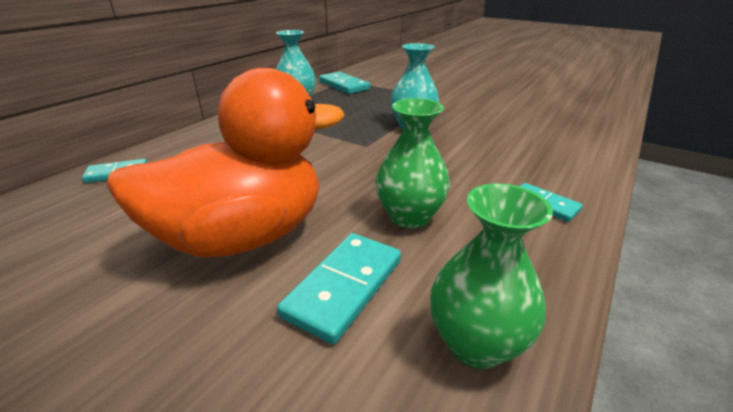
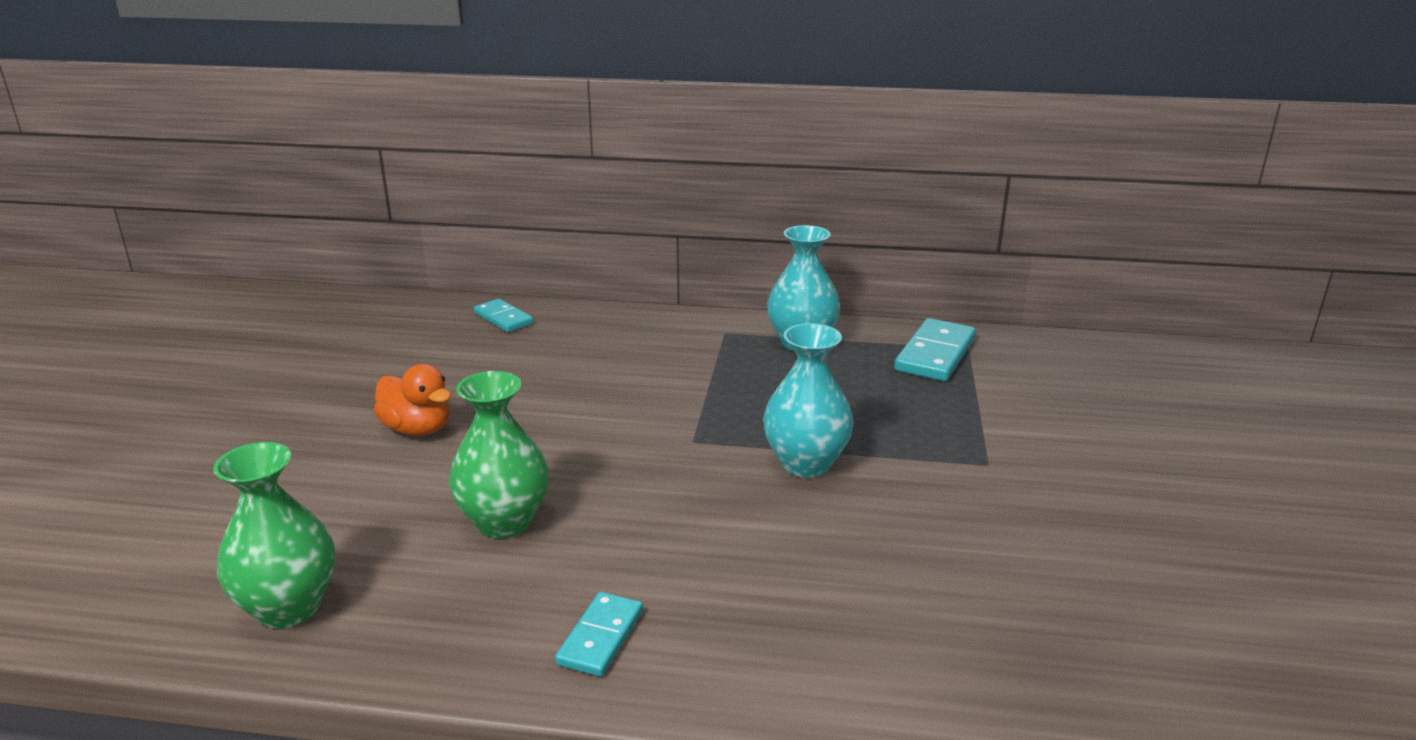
camera: 65 degrees right, 5 degrees down
orange duck [106,68,345,258] -> orange duck [374,364,451,436], size x0.44
turquoise domino [277,233,401,344] -> none

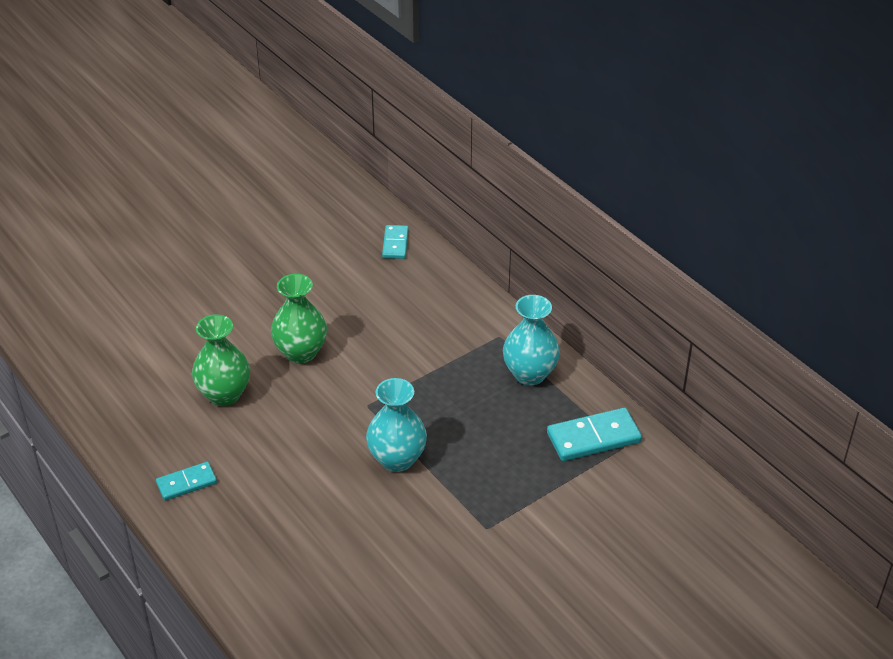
camera: 45 degrees right, 15 degrees up
green vase [213,442,336,629] -> green vase moved to [271,274,327,364]
orange duck [374,364,451,436] -> none

